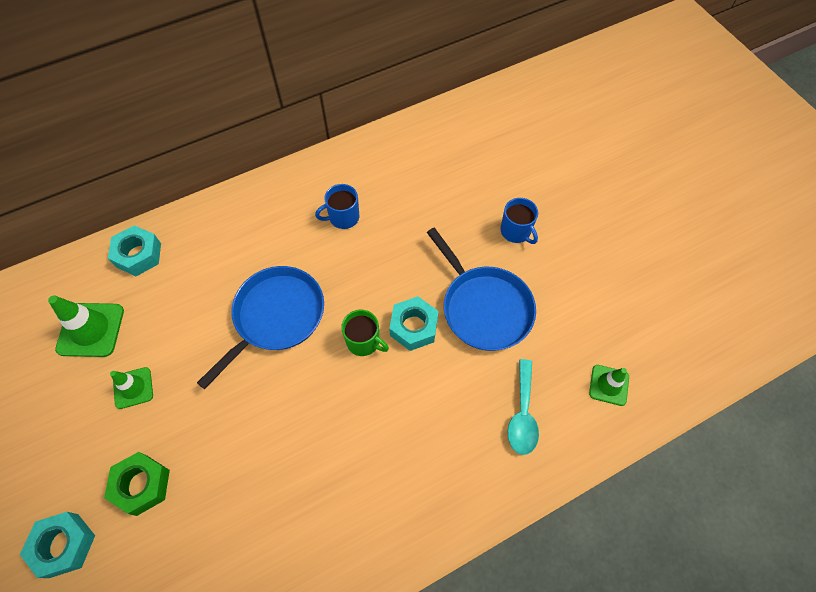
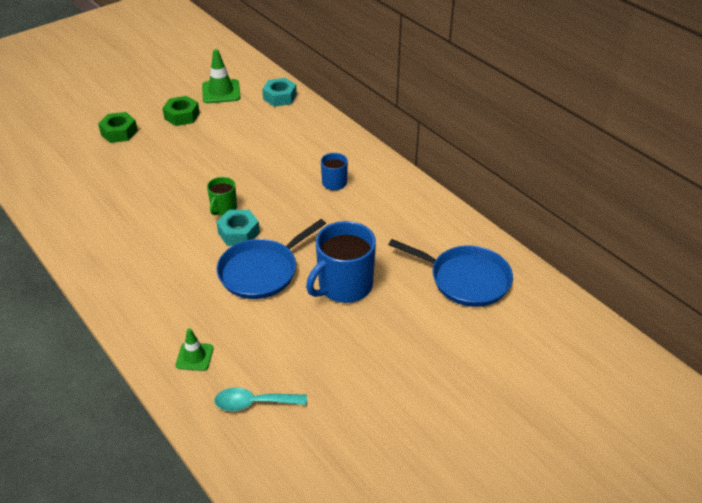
camera: 80 degrees right, 20 degrees down
turquoise nut [20,512,95,578] -> none
green traffic cone [110,367,153,409] -> green nut [162,96,200,126]
blue pan [197,266,324,389] -> blue pan moved to [388,239,513,307]
blue mug [501,198,538,244] -> blue mug [306,221,376,303], size x1.88
turquoise spoon [508,359,539,455] -> turquoise spoon moved to [214,387,307,411]

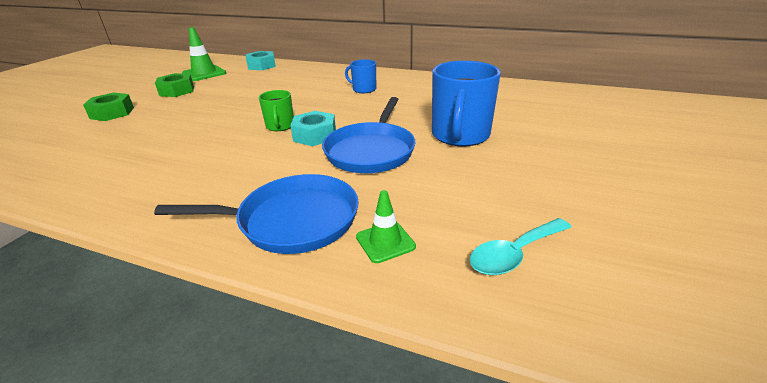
camera: 30 degrees left, 10 degrees down
blue pan [388,239,513,307] -> blue pan moved to [154,174,359,254]

